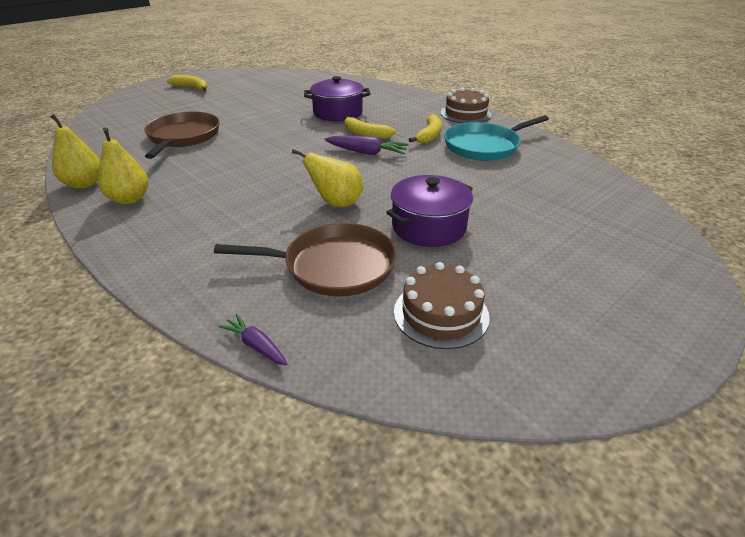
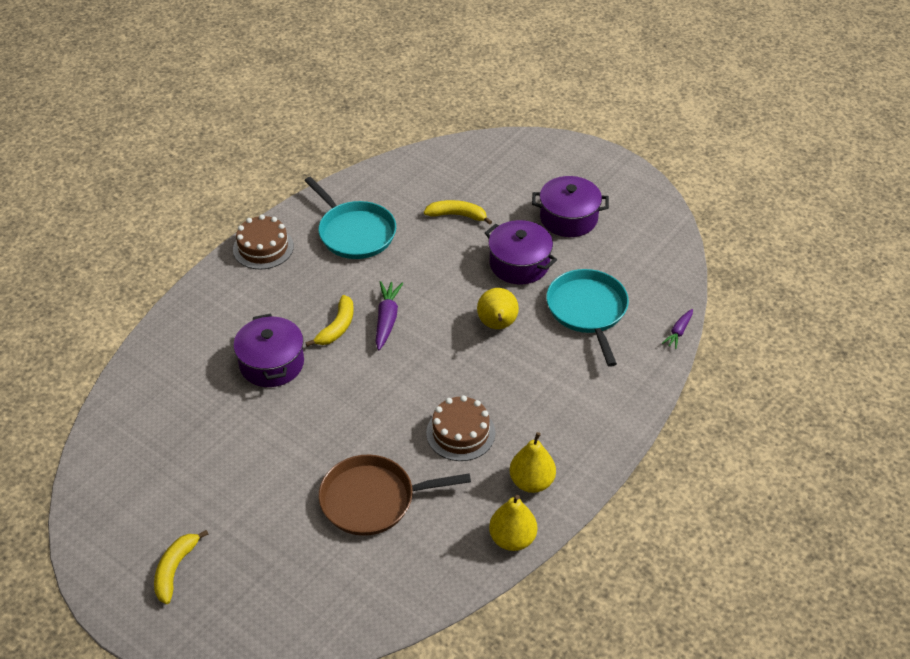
camera: 100 degrees left, 10 degrees up
brown pan [214,223,397,297] -> turquoise pan [546,269,629,367]
brown cake [394,262,490,349] -> brown cake moved to [426,395,495,461]
yellow banana [409,114,442,143] -> yellow banana moved to [424,200,492,225]
none -> purple pot [532,176,609,237]

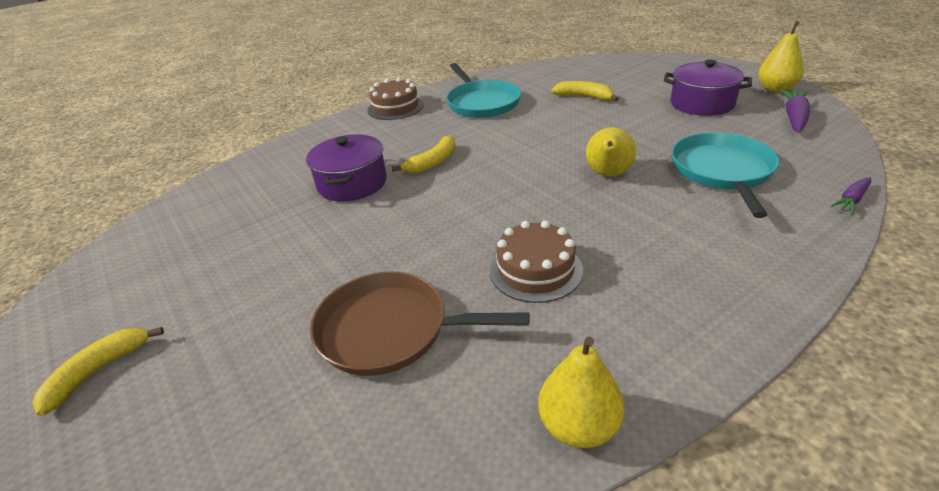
camera: 20 degrees right, 10 degrees down
purple carrot [376,281,403,350] -> purple carrot moved to [780,90,810,132]
purple pot [485,220,557,284] -> none
yellow pear [510,432,556,493] -> yellow pear moved to [758,21,804,93]

